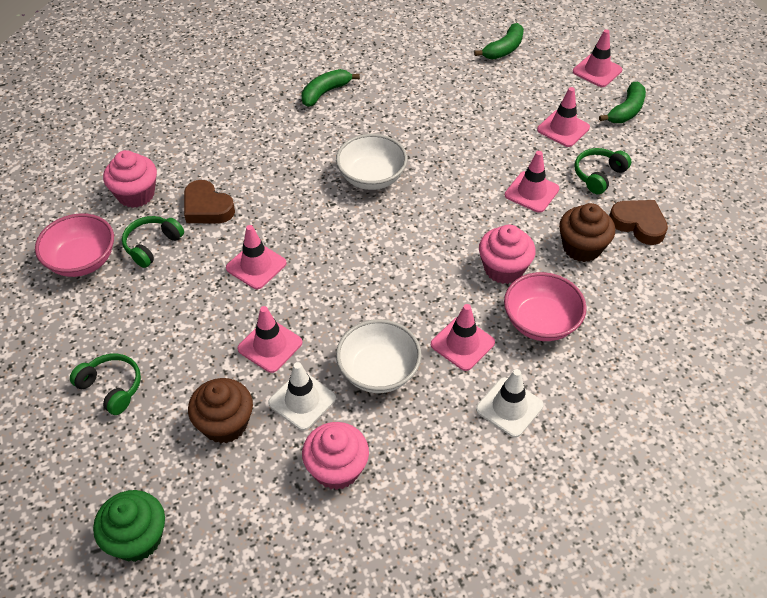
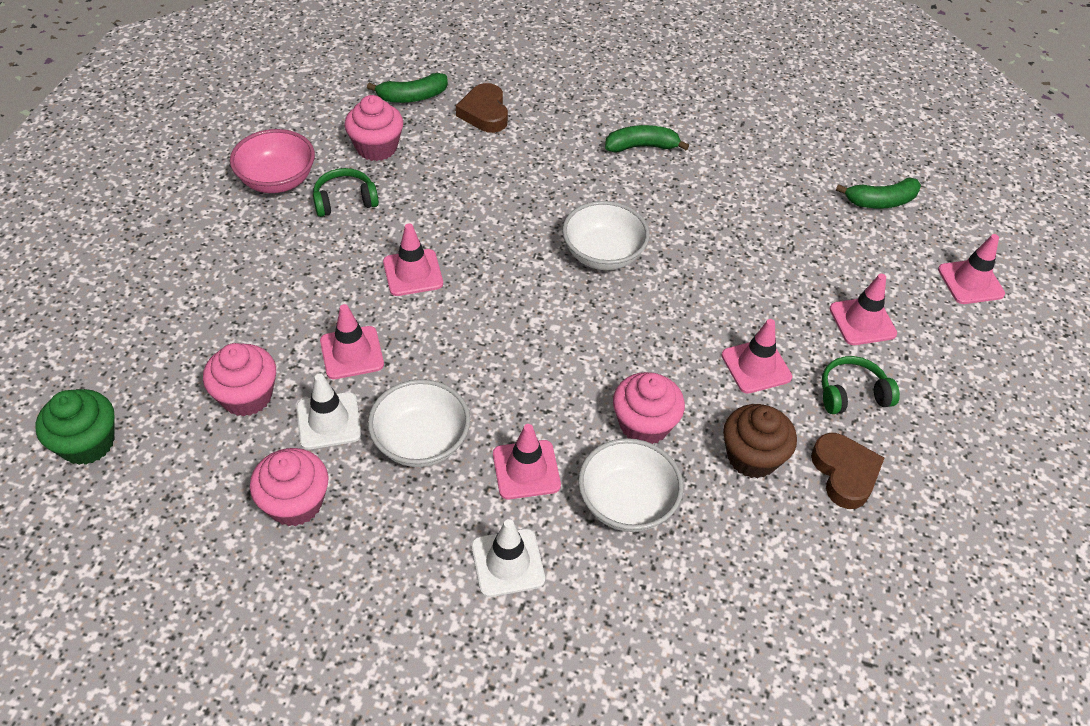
camera: 35 degrees right, 0 degrees up
green headphones [70,354,141,415] -> none
brown heart [184,180,235,223] -> brown heart moved to [456,83,508,133]
brown cupcake [188,378,253,443] -> pink cupcake [203,343,276,417]
pink bowl [504,272,586,341] -> white bowl [578,438,684,532]
green banana [599,82,646,123] -> green banana moved to [367,73,448,103]

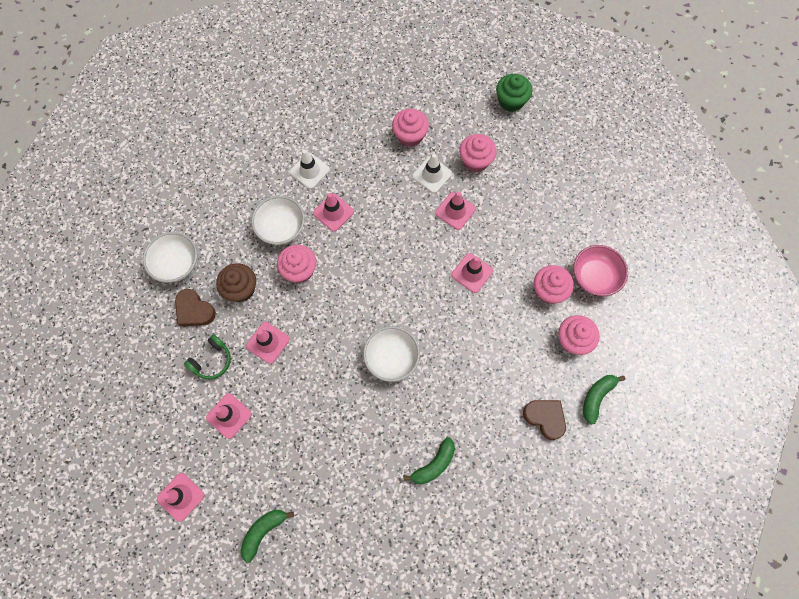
camera: 145 degrees right, 20 degrees up
green headphones [313,168,379,217] -> pink cupcake [534,265,574,304]
white bowl [368,379,470,467] -> white bowl moved to [143,232,197,283]

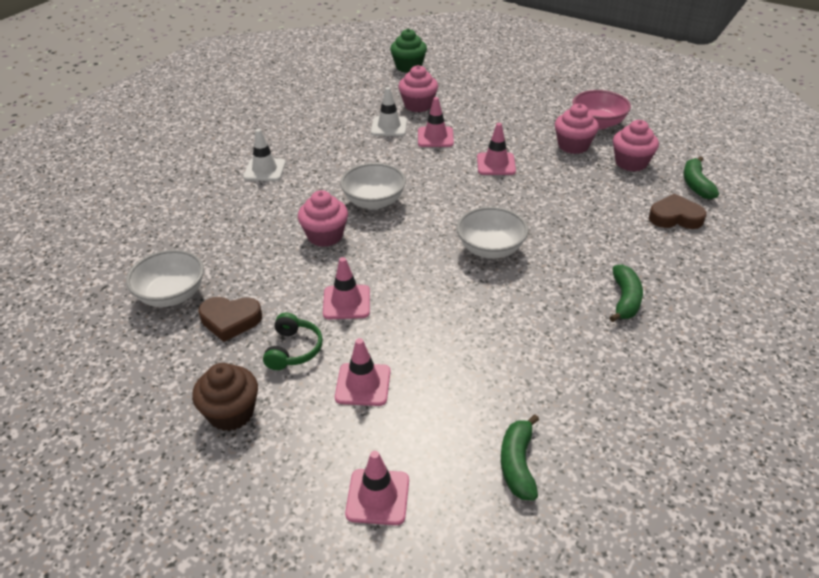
camera: 35 degrees left, 30 degrees down
brown cupcake [216,263,256,302] -> brown cupcake moved to [192,363,258,431]
white bowl [251,196,305,245] -> white bowl moved to [340,163,406,210]
pink traffic cone [313,193,354,231] -> none
pink cupcake [392,109,429,147] -> none

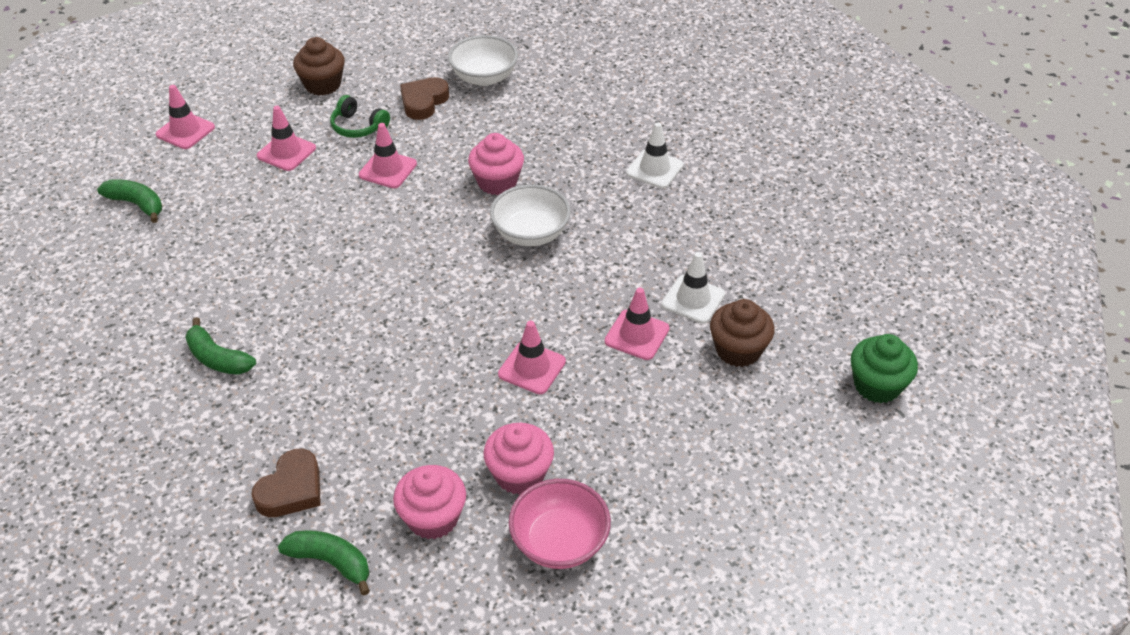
camera: 115 degrees right, 5 degrees up
pink cupcake [398,65,438,112] -> brown cupcake [710,299,775,367]
white bowl [457,207,528,259] -> none

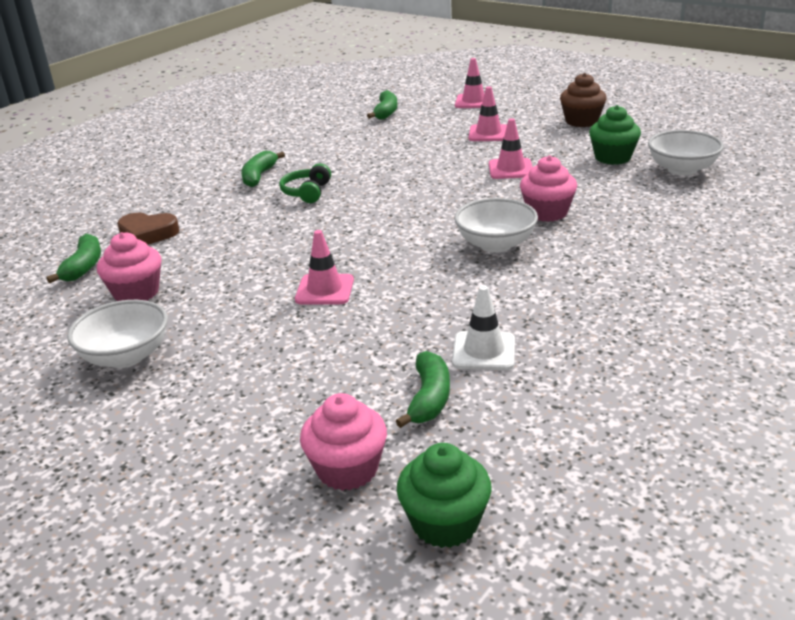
camera: 70 degrees right, 15 degrees down
green headphones [330,95,390,138] -> green headphones moved to [279,163,331,203]
brown heart [400,77,449,120] -> green cupcake [589,105,641,165]
pink cupcake [484,423,554,495] -> pink cupcake moved to [300,393,387,491]
pink bowl [509,479,611,569] -> white bowl [67,300,168,368]
pink traffic cone [605,288,670,360] -> none
white traffic cone [626,122,684,189] -> none
brown cupcake [710,299,775,367] -> green banana [396,351,450,428]

